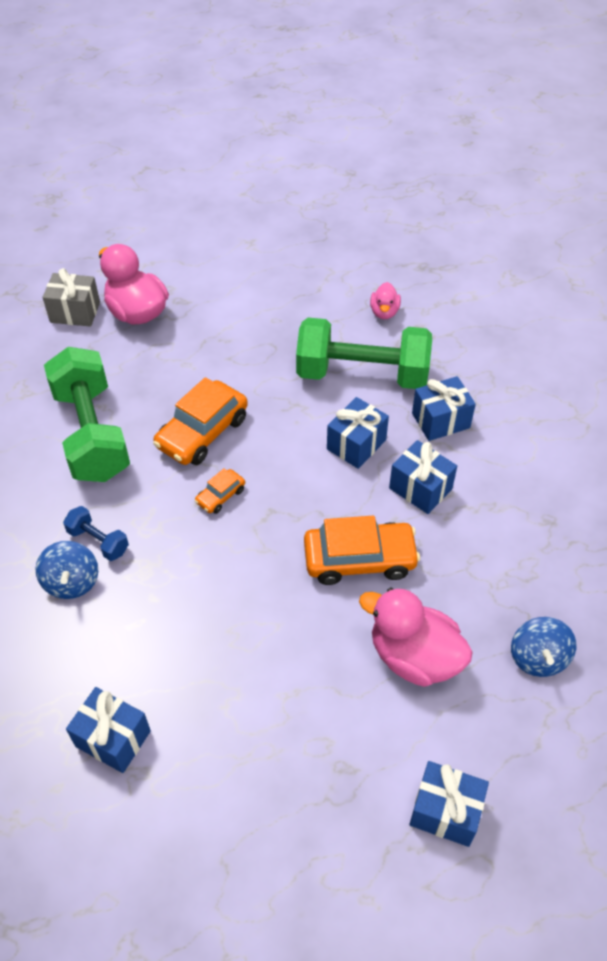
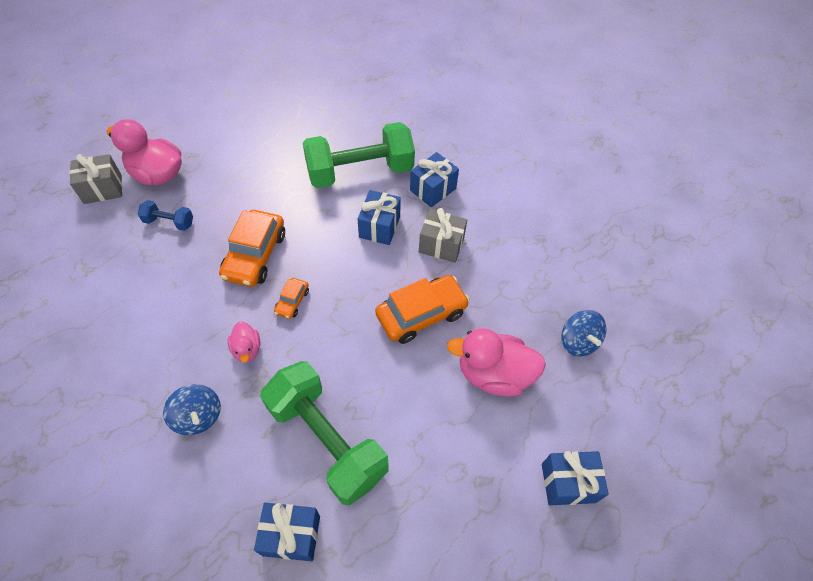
camera: 25 degrees left, 5 degrees up
green dumbbell [44,347,130,482] -> green dumbbell moved to [260,361,389,506]
blue dumbbell [63,506,129,561] -> blue dumbbell moved to [138,200,193,231]
pink duck [370,282,401,319] -> pink duck moved to [228,321,260,362]
blue gift [389,440,457,514] -> grey gift [419,208,467,263]

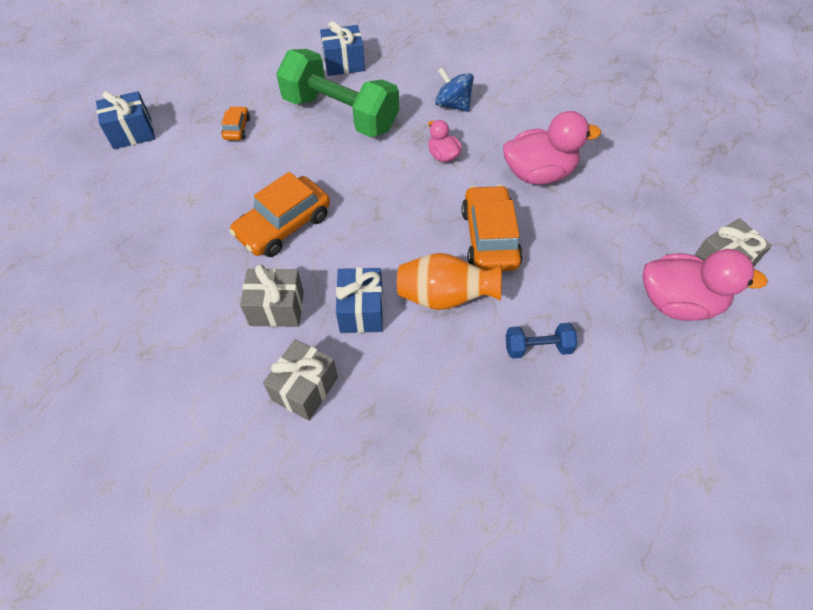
camera: 165 degrees right, 0 degrees up
blue dumbbell [138,200,193,231] -> blue dumbbell moved to [506,323,577,359]
orange car [274,278,309,319] -> orange car moved to [221,106,250,140]
green dumbbell [303,122,415,188] -> none
blue gift [410,152,459,207] -> grey gift [263,339,338,421]
pink duck [447,328,546,397] -> pink duck moved to [503,111,601,185]
blue spinning top [561,310,606,356] -> none
none -> orange vase [397,253,502,310]

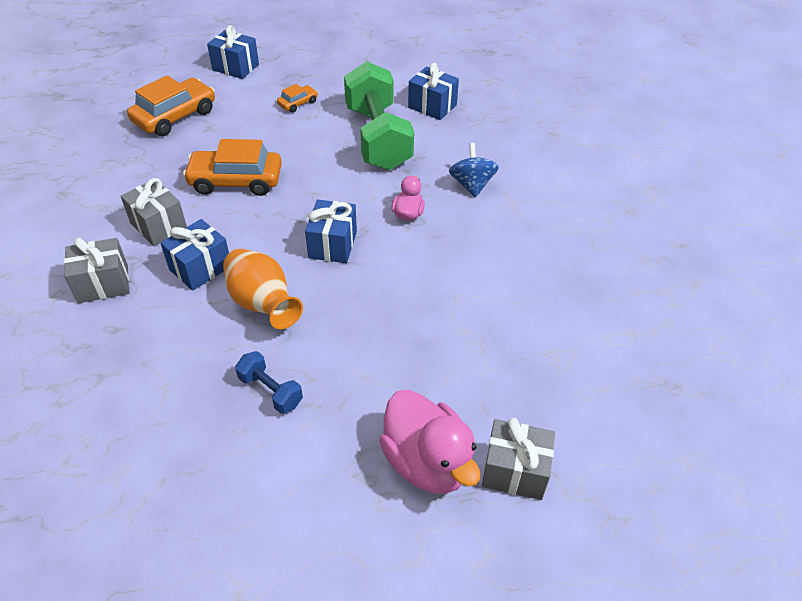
camera: 45 degrees right, 10 degrees down
orange car [462,185,523,271] -> orange car moved to [127,75,215,136]
pink duck [503,111,601,185] -> none
none -> blue gift [305,199,357,263]

